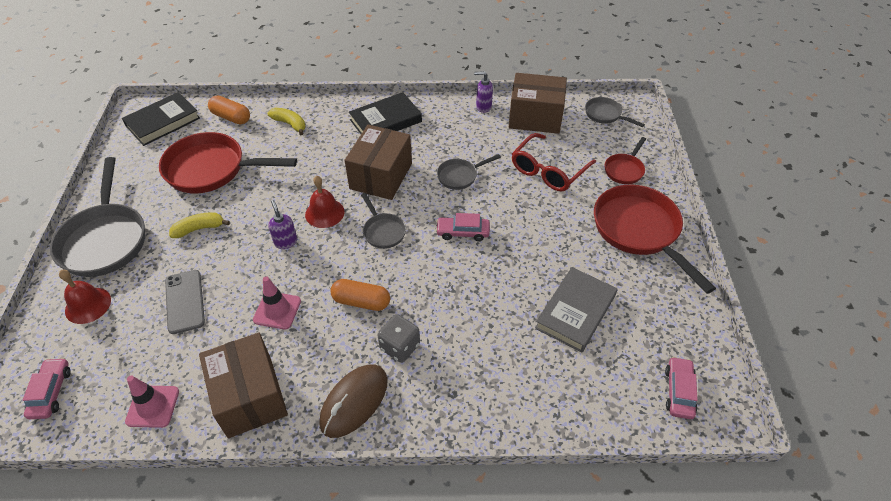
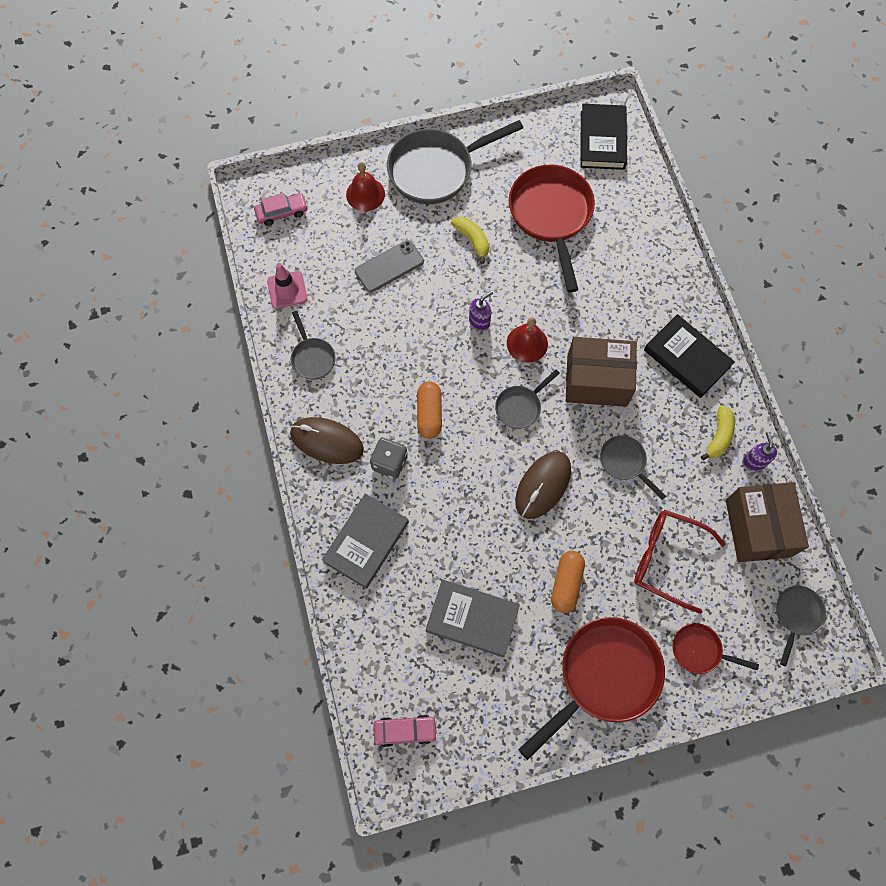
camera: 75 degrees right, 20 degrees up
black book [122,92,200,146] -> black book turned 60 degrees clockwise [580,104,627,170]
brown box [199,332,288,438] -> grey pan [290,311,336,380]
orange capsule [208,95,250,124] -> orange capsule moved to [551,551,585,613]
pink traffic cone [253,276,301,330] -> none
yellow banana [267,108,305,135] -> yellow banana moved to [701,405,735,460]
pink car [436,213,490,241] -> brown mouse [515,451,571,519]
none -> grey book [322,493,409,589]

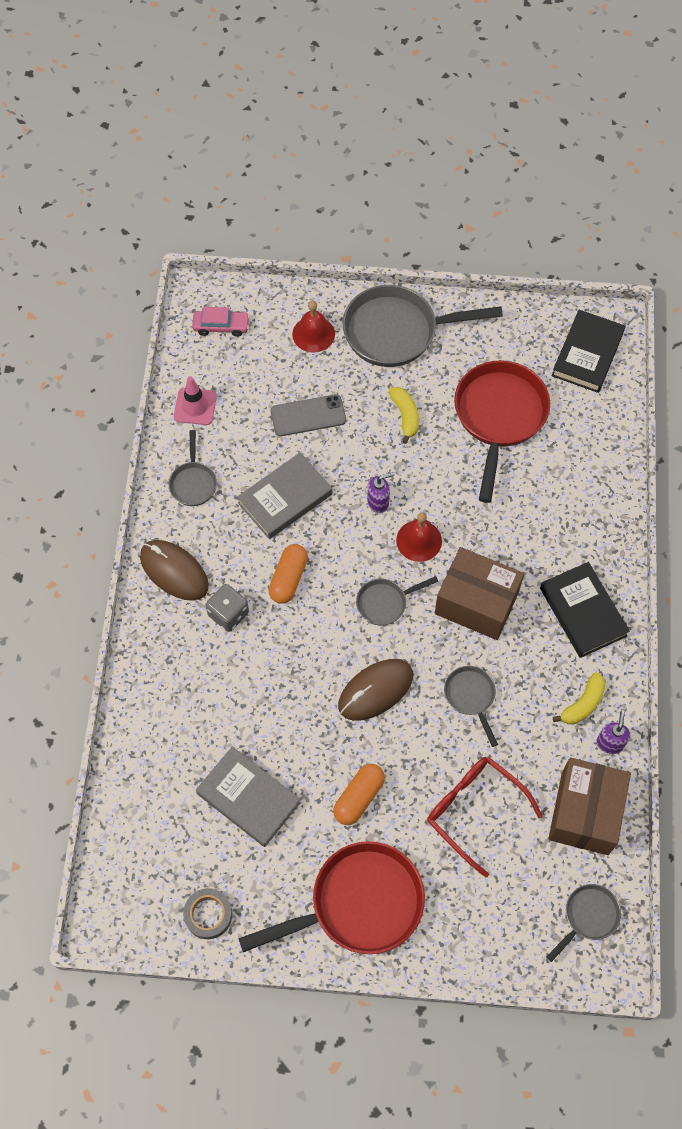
camera: 20 degrees right, 5 degrees down
grey book [322,493,409,589] -> grey book moved to [237,452,332,539]
pink car [373,715,438,747] -> none
red pan [673,623,759,674] -> none
none -> grey tape [183,888,232,939]

